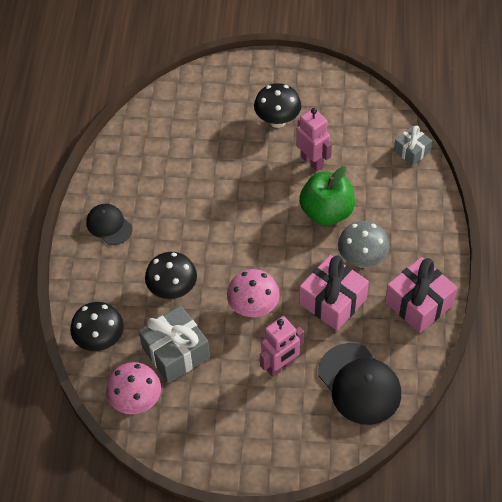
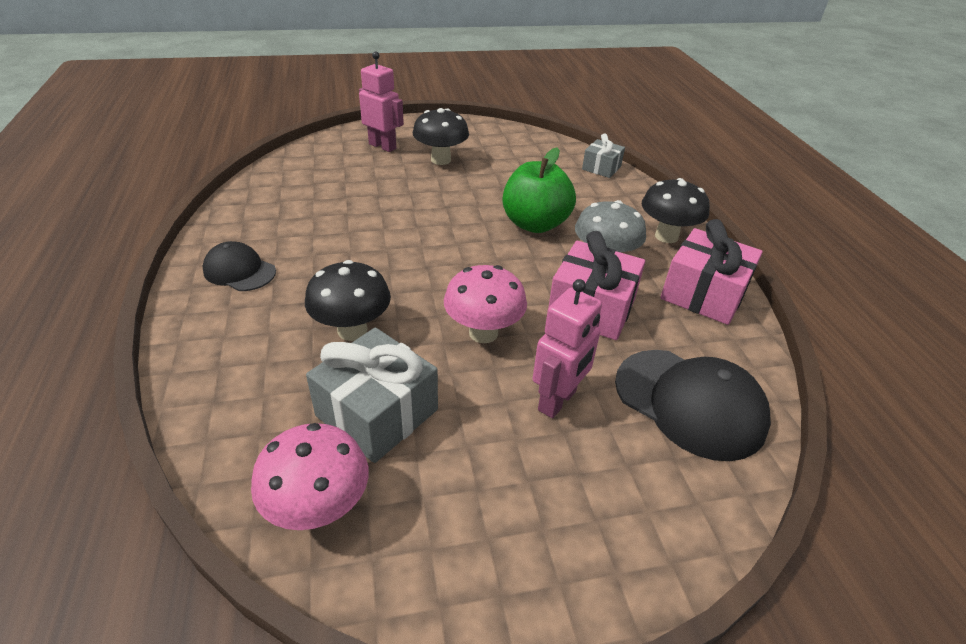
camera: 20 degrees left, 15 degrees down
black mushroom [70,302,124,351] -> black mushroom moved to [642,178,710,243]
pink robot [296,108,332,171] -> pink robot moved to [359,51,404,152]

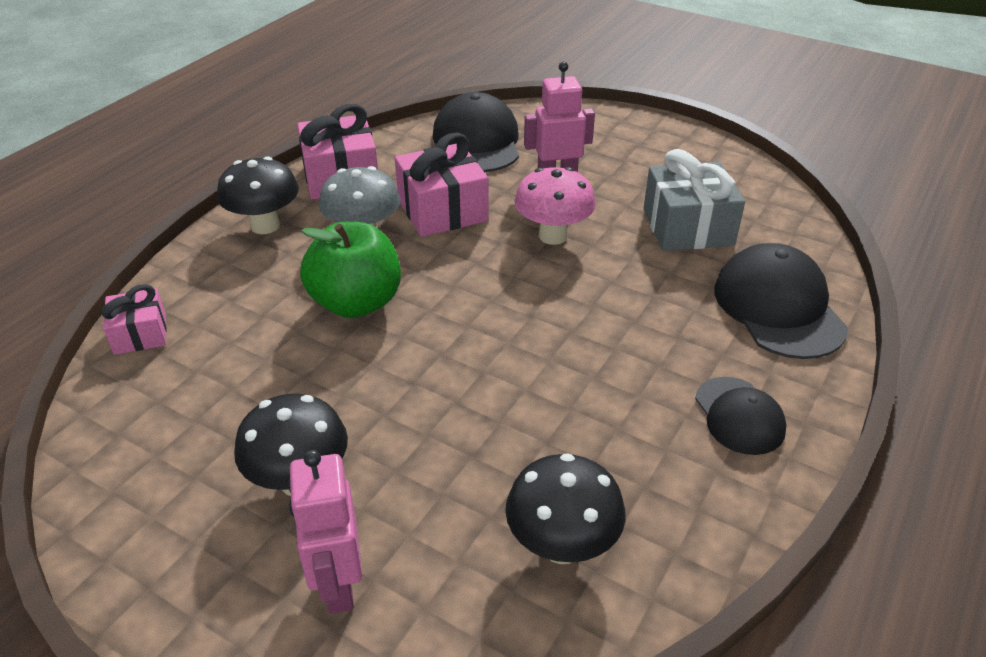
camera: 135 degrees left, 0 degrees up
pink mushroom [251,423,369,530] -> none
black mushroom [305,260,391,341] -> black mushroom moved to [505,453,626,564]
grey gift [582,134,625,178] -> pink gift [101,284,167,355]
none -> black cap [714,243,848,359]

